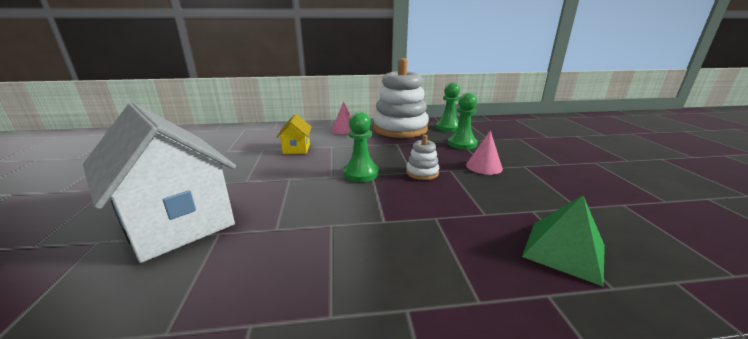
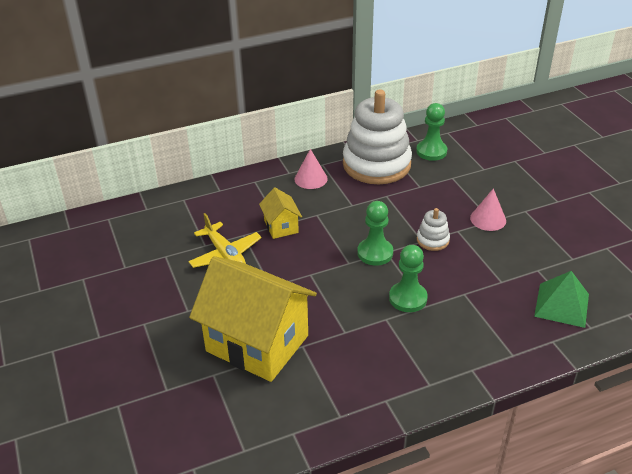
camera: 15 degrees left, 15 degrees up
white house [83,103,236,263] -> yellow house [189,256,317,382]
green pawn [448,93,477,149] -> green pawn moved to [389,245,428,312]
none -> yellow plane [188,213,262,268]

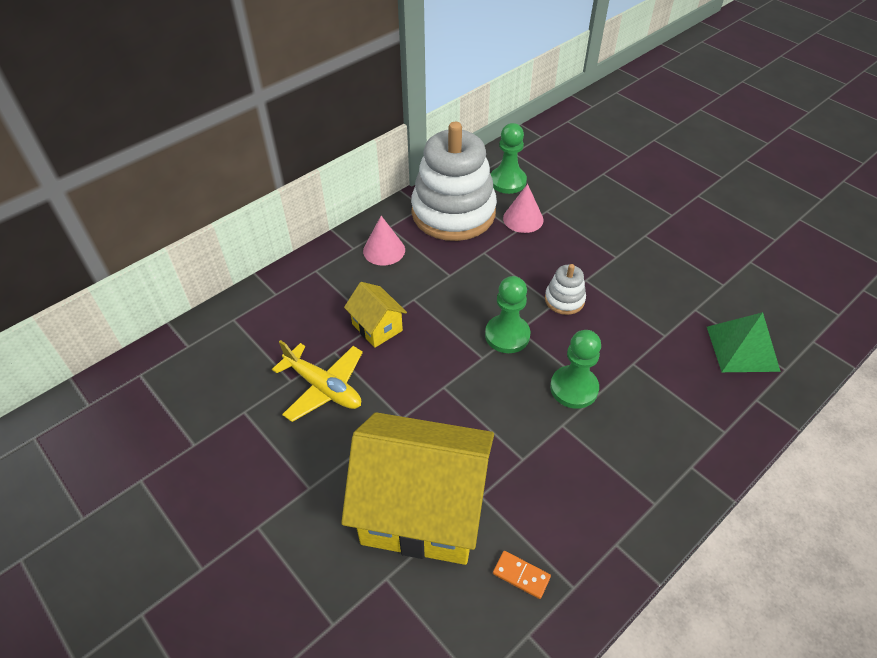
camera: 20 degrees left, 10 degrees up
pink cone [470,188,506,231] -> pink cone moved to [503,184,544,233]
none -> orange domino [493,551,551,599]

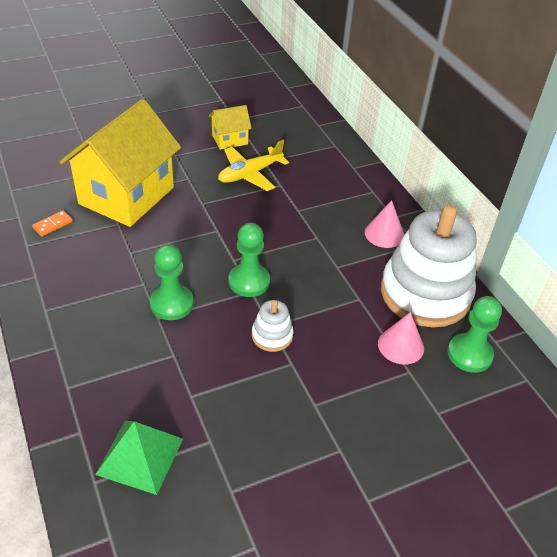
camera: 105 degrees right, 5 degrees down
yellow house [344,282,407,348] -> yellow house moved to [209,105,252,149]

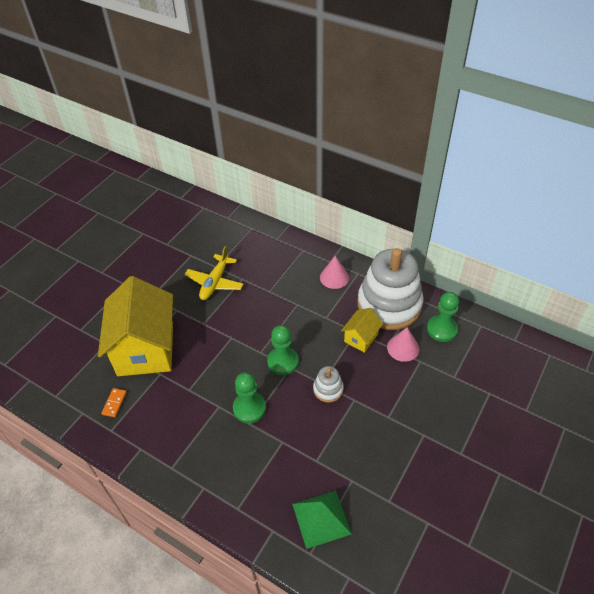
camera: 30 degrees left, 5 degrees up
yellow house [209,105,252,149] -> yellow house moved to [341,308,383,353]

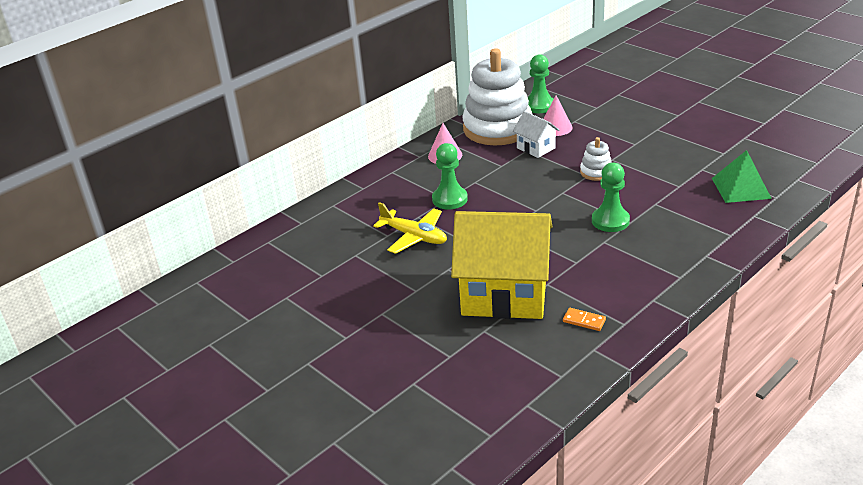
camera: 75 degrees left, 15 degrees down
green pawn [267,325,299,375] -> green pawn moved to [432,143,468,209]
yellow house [341,308,383,353] -> white house [513,111,559,158]

